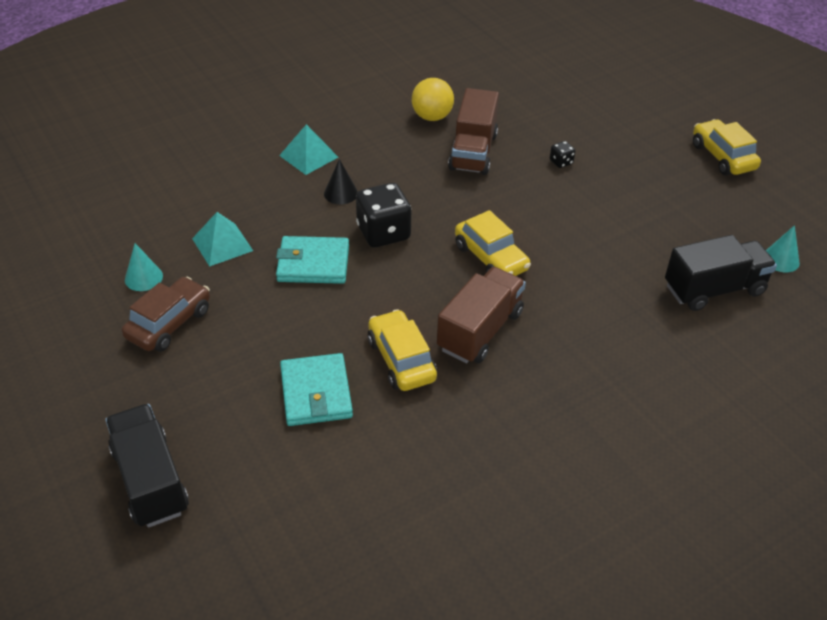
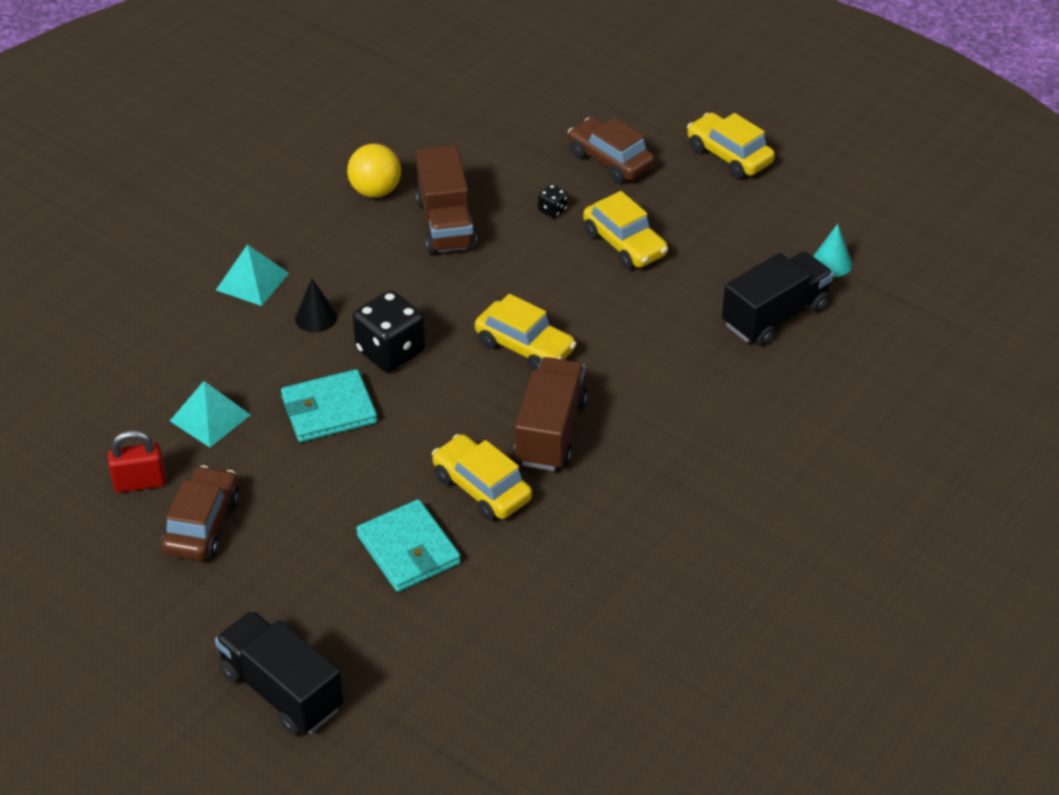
camera: 20 degrees left, 0 degrees up
turquoise cone [125,243,163,291] -> red padlock [108,430,166,493]
none -> brown car [568,117,655,183]
none -> yellow car [583,191,668,269]

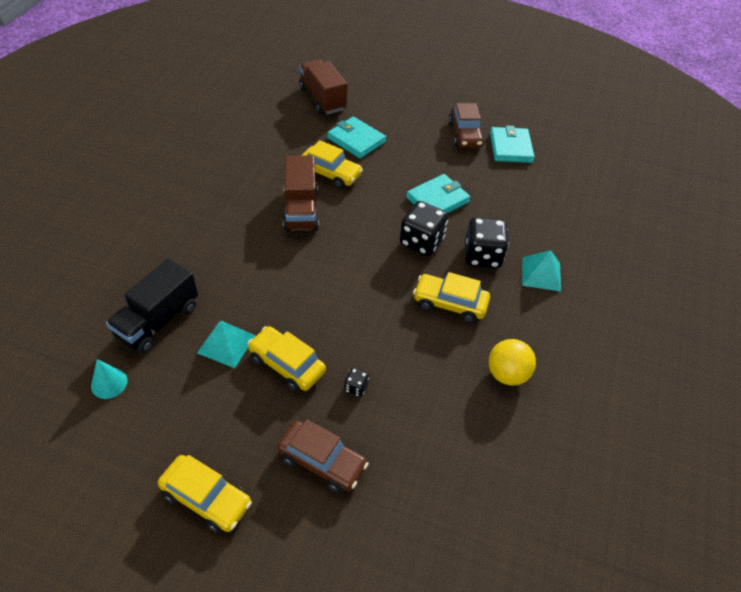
camera: 160 degrees right, 5 degrees up
red padlock [108,430,166,493] -> turquoise wallet [490,125,535,163]
turquoise pyramid [170,381,251,447] -> turquoise pyramid moved to [197,321,256,368]
black truck [215,610,344,736] -> none
black cone [295,279,337,332] -> black dice [465,217,509,268]
brown truck [416,145,477,254] -> brown truck moved to [299,60,347,114]
yellow car [475,294,577,370] -> yellow car moved to [413,272,490,323]

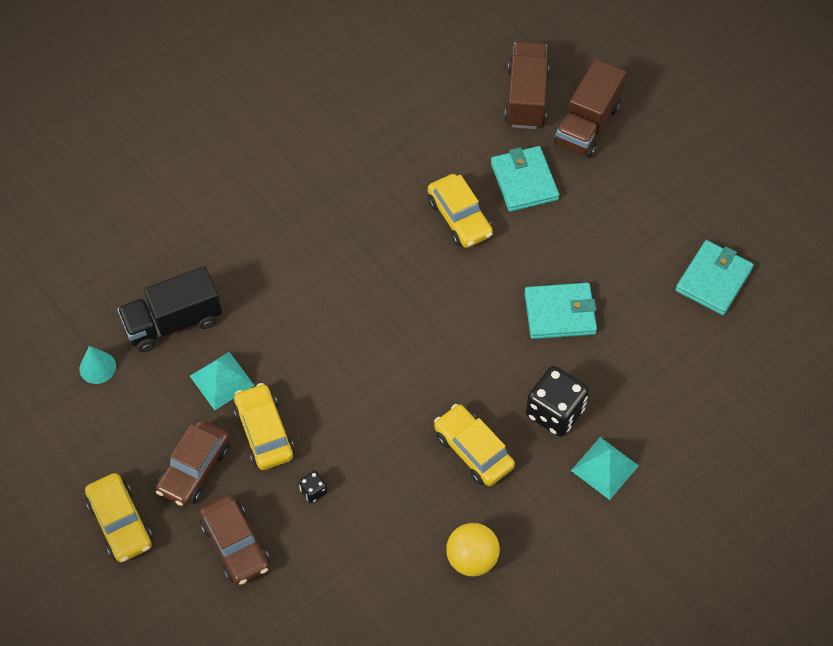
camera: 35 degrees right, 10 degrees up
brown truck [283,155,319,231] -> brown truck moved to [554,59,626,158]
black dice [400,201,449,256] -> none
brown car [449,103,484,148] -> brown car moved to [156,420,230,507]

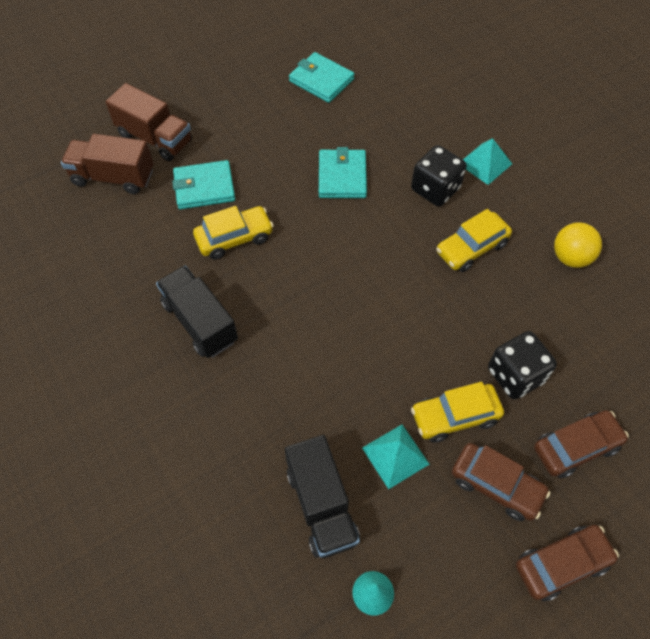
camera: 85 degrees left, 0 degrees up
yellow car [85,473,153,562] -> brown car [516,525,619,601]
black dice [299,471,327,503] -> black dice [488,331,557,399], size x2.21
none -> black truck [156,265,238,358]

